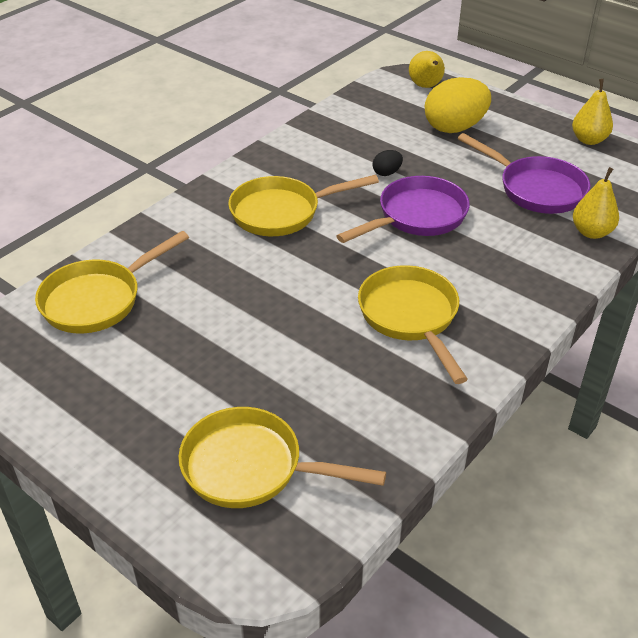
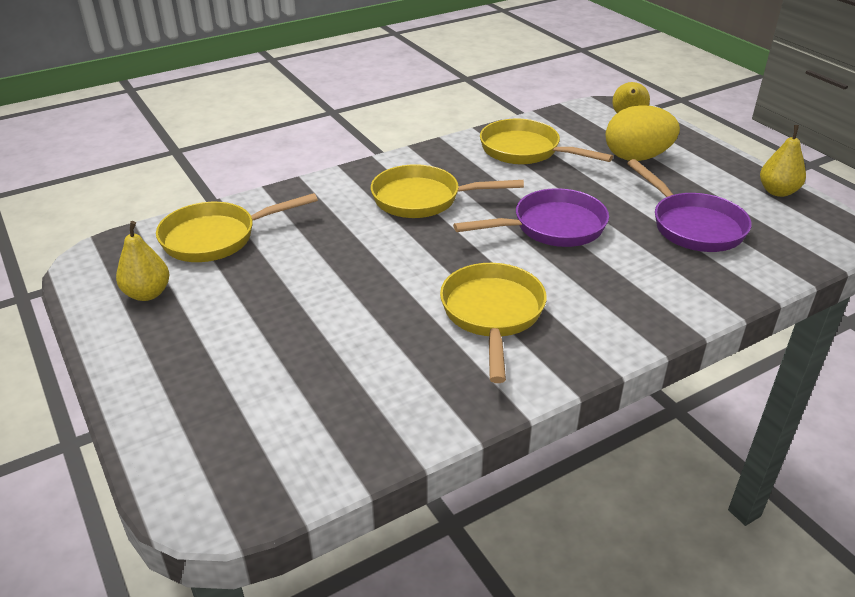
camera: 20 degrees right, 5 degrees down
yellow pan [178,407,386,508] -> yellow pan moved to [480,119,613,164]
black egg [372,150,403,176] -> none
yellow pear [573,167,619,239] -> yellow pear moved to [116,221,170,301]

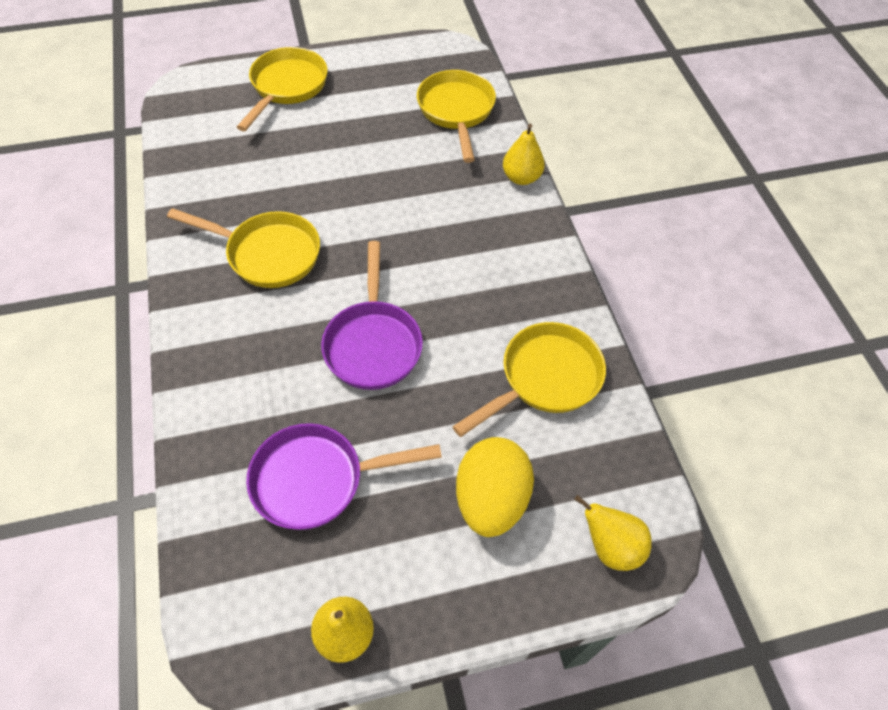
camera: 105 degrees right, 20 degrees up
yellow pear [116,221,170,301] -> yellow pear moved to [503,124,545,185]
yellow pan [371,164,524,218] -> yellow pan moved to [237,47,327,131]

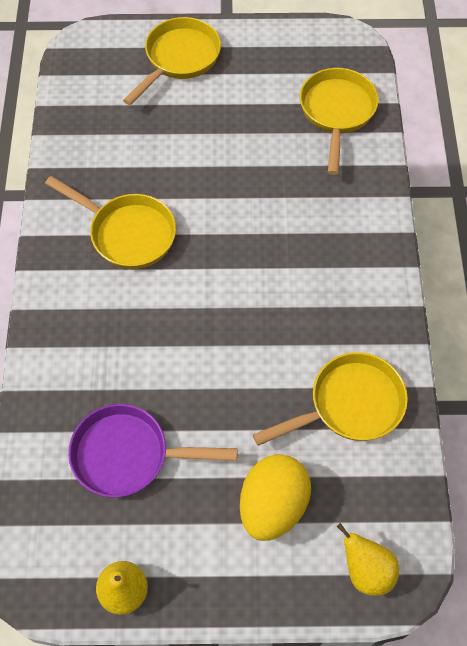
camera: 15 degrees right, 5 degrees up
purple pan [321,241,423,390] -> none
yellow pear [503,124,545,185] -> none

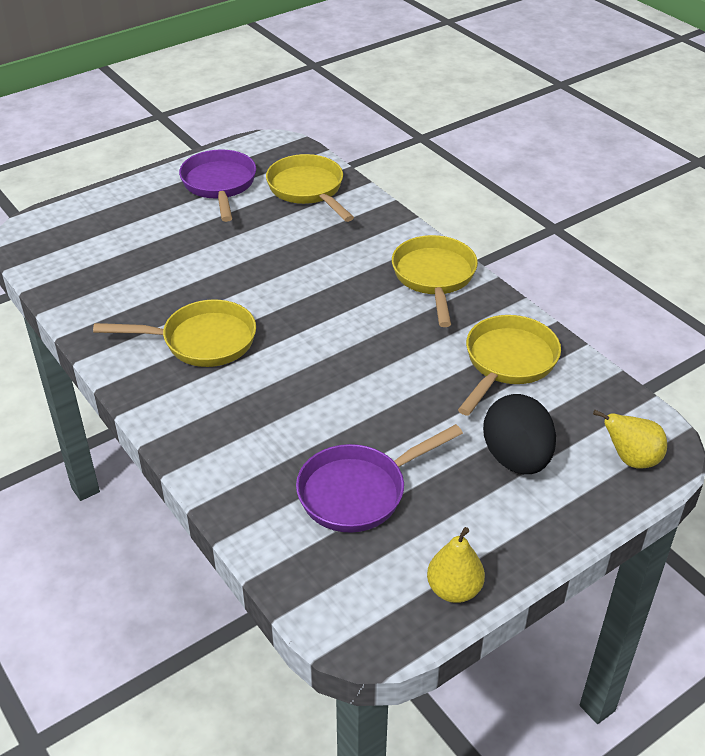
camera: 35 degrees left, 20 degrees down
yellow pan [123,17,221,105] -> yellow pan moved to [392,235,478,327]
yellow egg [240,454,311,541] -> black egg [483,394,556,474]
none -> purple pan [179,149,256,222]

